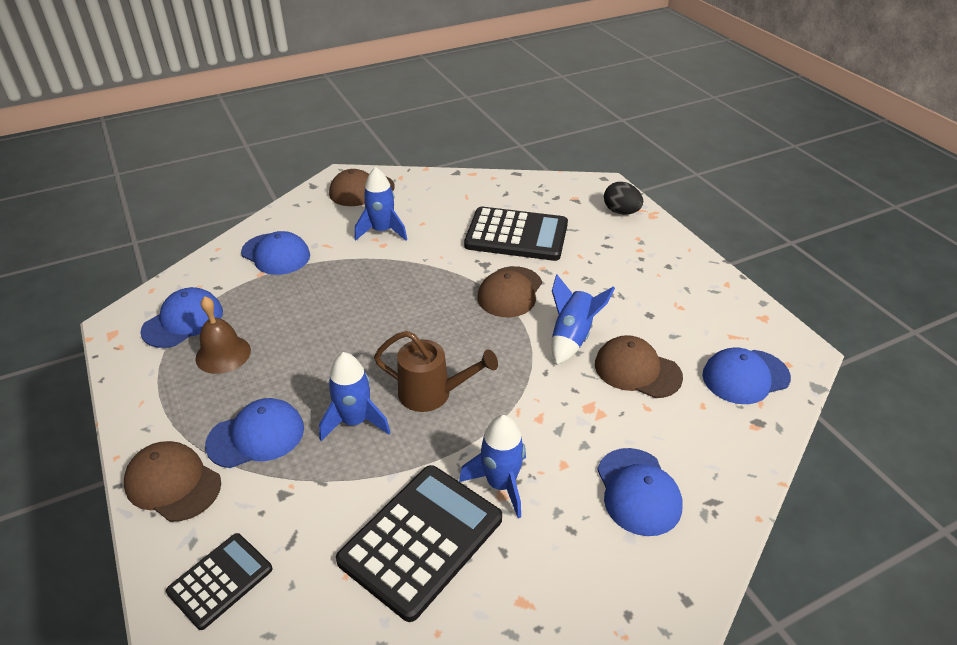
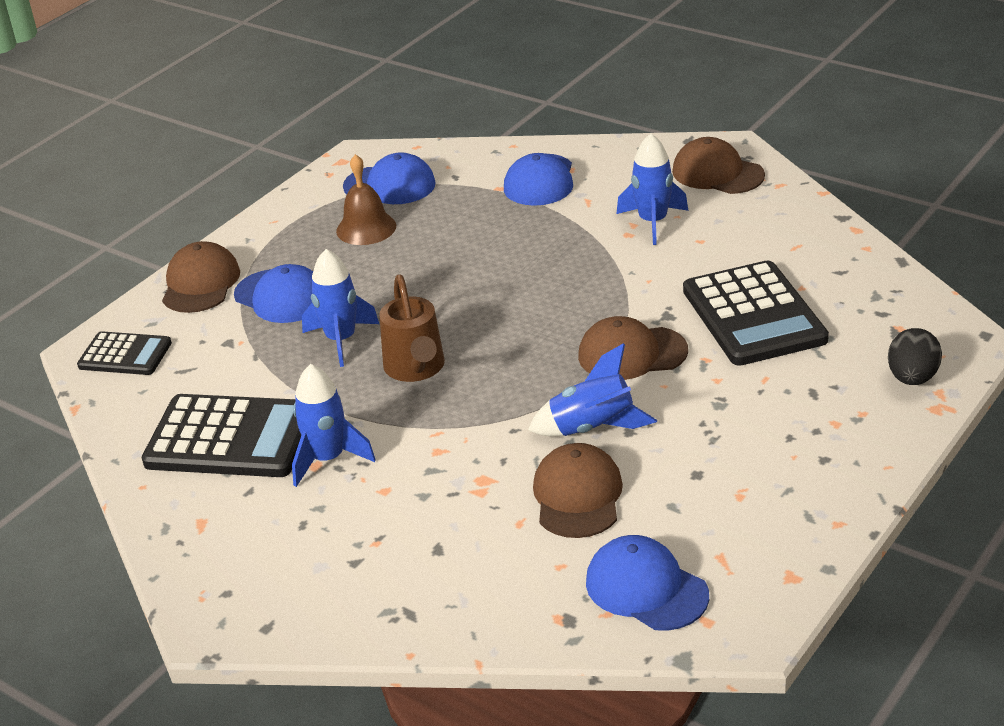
camera: 65 degrees right, 5 degrees down
blue cap [597,448,683,536] -> none

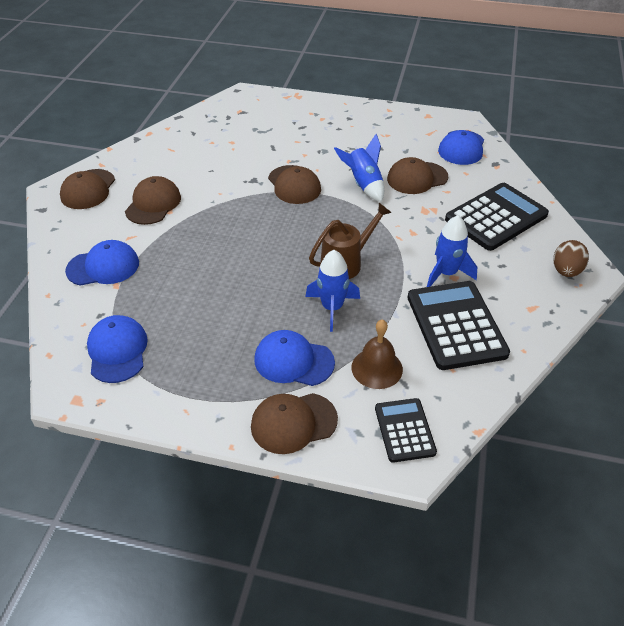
camera: 115 degrees left, 10 degrees up
blue cap [234,264,313,323] -> blue cap turned 90 degrees counterclockwise [254,330,335,386]
brown bell [336,154,396,245] -> brown bell moved to [351,319,403,389]
blue rocket [616,133,688,245] -> brown cap [125,176,181,225]
black calculator [683,260,829,366] -> black calculator moved to [445,183,549,251]
black egg [888,328,942,385] -> none
none -> brown egg [553,240,589,277]

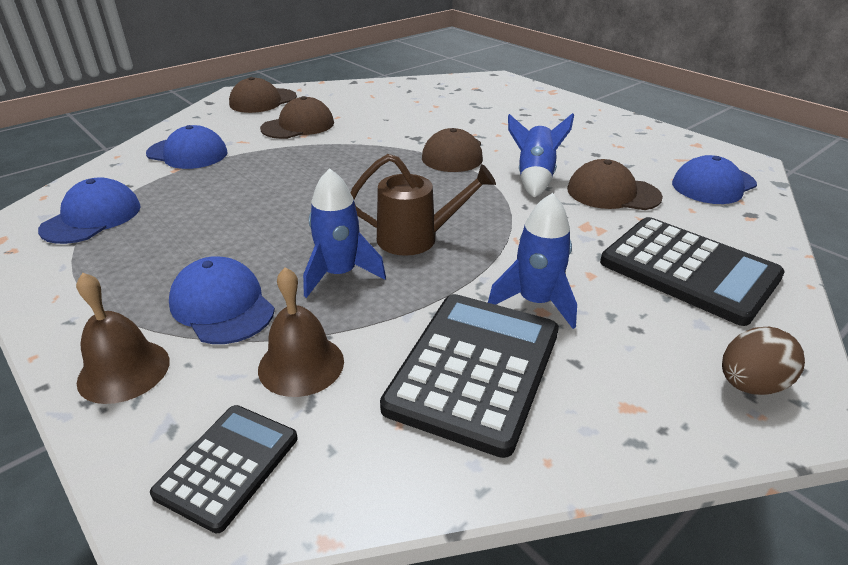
camera: 35 degrees right, 10 degrees down
brown cap [251,393,338,454] -> brown bell [76,272,170,404]
black calculator [445,183,549,251] -> black calculator turned 45 degrees clockwise [600,217,785,326]

